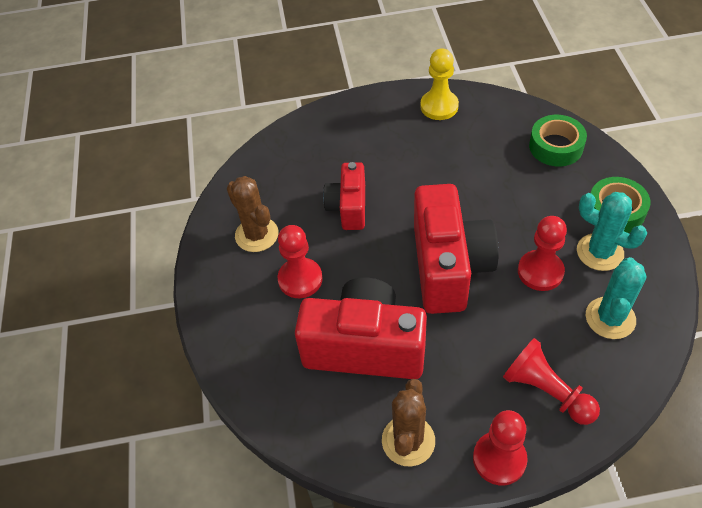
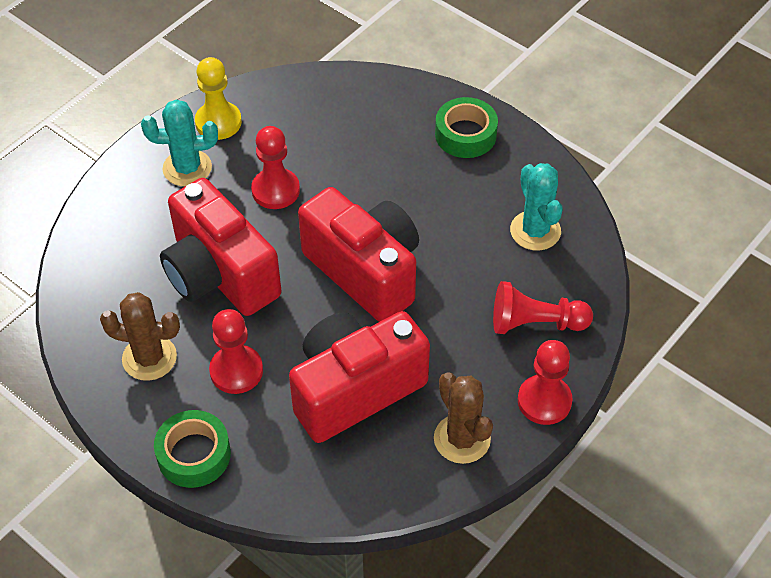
camera: 45 degrees left, 0 degrees up
red camera [323,162,365,230] -> red camera [160,178,281,316], size x1.74
red pawn [518,216,567,291] -> red pawn moved to [251,126,300,209]
green tape [529,115,587,167] -> green tape moved to [154,410,231,488]
turquoise cactus [577,192,647,271] -> turquoise cactus moved to [141,100,218,186]

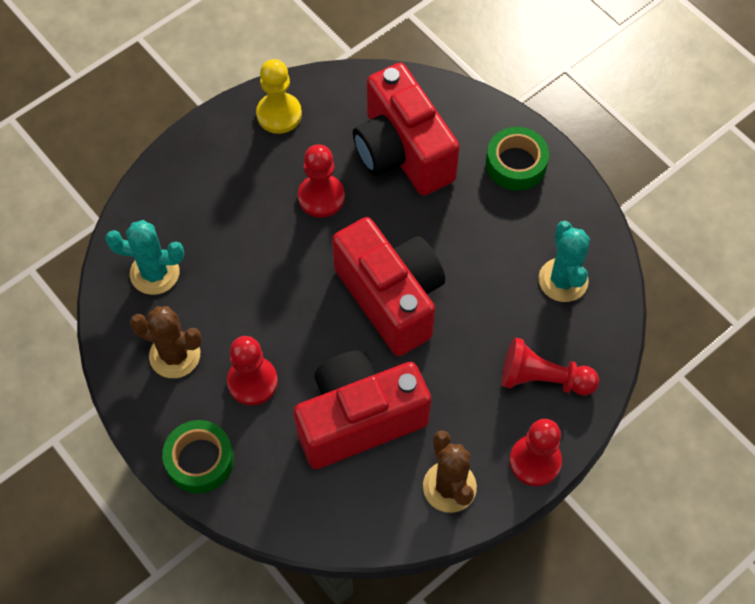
camera: 10 degrees right, 10 degrees up
turquoise cactus [141,100,218,186] -> turquoise cactus moved to [105,220,184,295]
red camera [160,178,281,316] -> red camera moved to [353,63,460,196]

